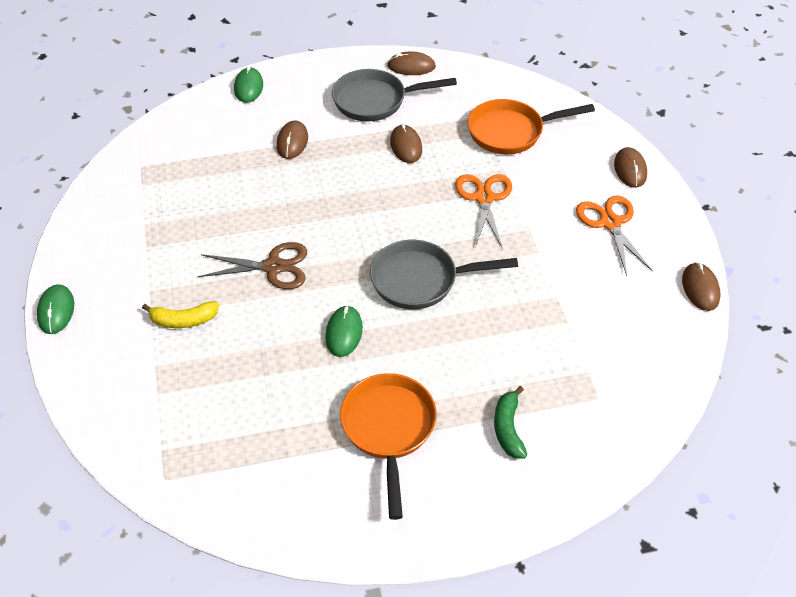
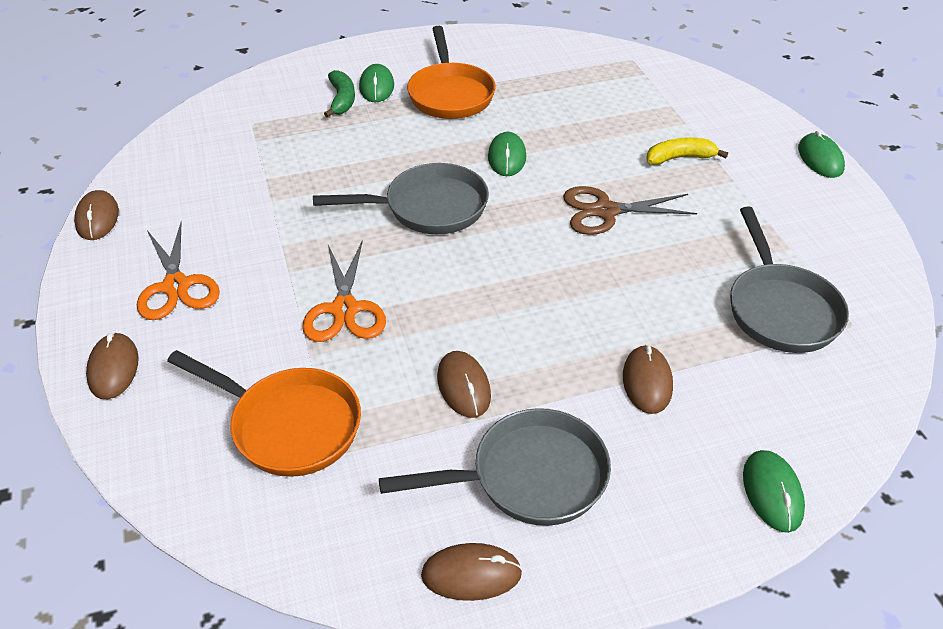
camera: 175 degrees right, 5 degrees down
orange pan [468,99,595,154] -> orange pan turned 45 degrees clockwise [167,350,361,477]
none -> green mouse [359,64,394,102]
none -> grey pan [730,206,849,353]

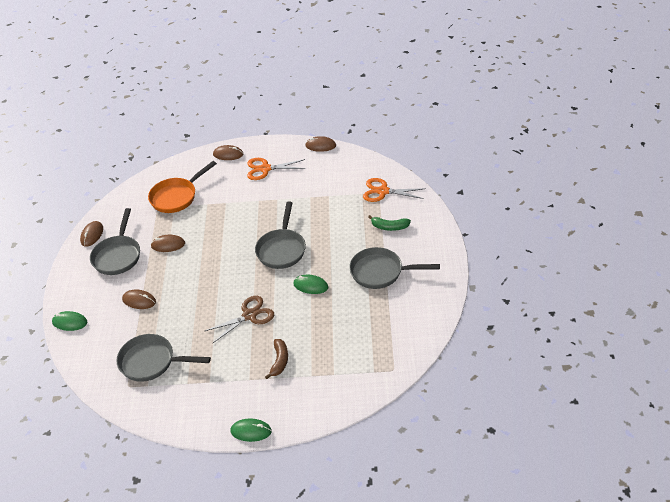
camera: 110 degrees right, 0 degrees up
orange scissors [302,240,386,342] -> orange scissors moved to [363,178,426,202]
green mouse [359,64,394,102] -> none
orange pan [407,26,496,119] -> grey pan [349,247,440,289]
brown scissors [563,186,697,235] -> brown scissors turned 45 degrees clockwise [205,296,274,343]
yellow banana [646,137,728,165] -> brown banana [265,339,288,379]

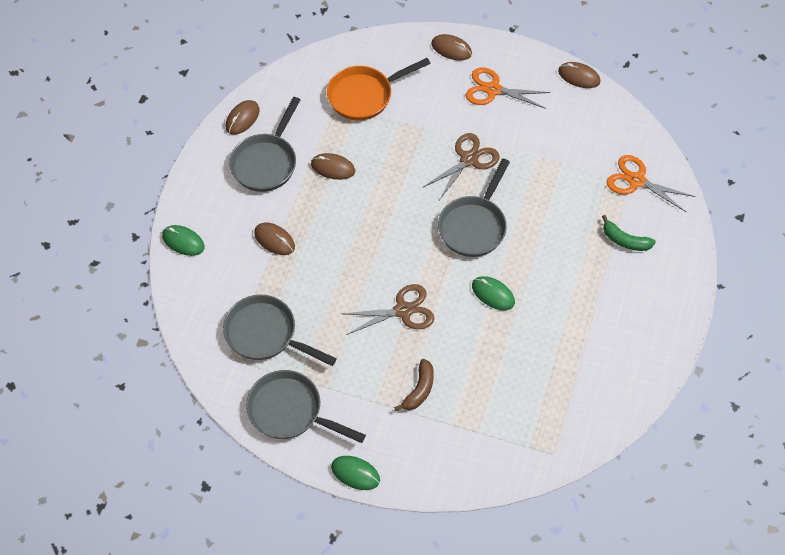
camera: 15 degrees right, 15 degrees up
grey pan [349,247,440,289] -> grey pan moved to [246,370,366,443]
none -> brown scissors [422,133,500,200]

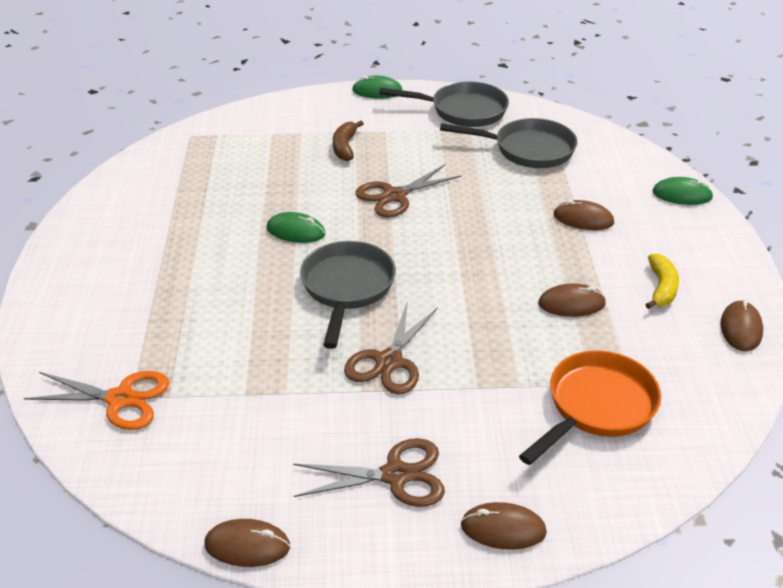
camera: 160 degrees right, 20 degrees down
grey pan [229,97,300,192] -> yellow banana [645,253,679,309]
orange scissors [465,67,550,109] -> brown scissors [293,438,445,507]
green banana [602,215,656,251] -> none

